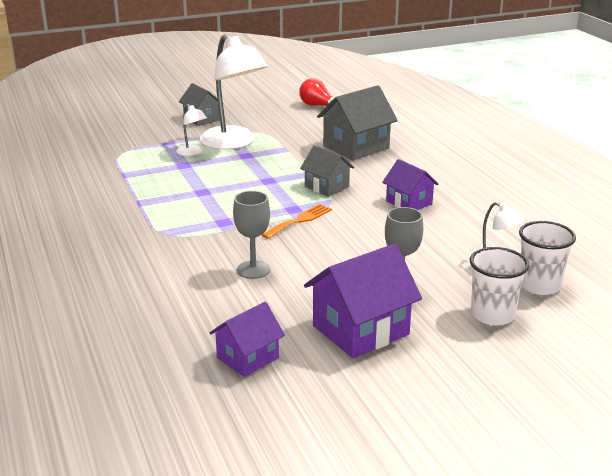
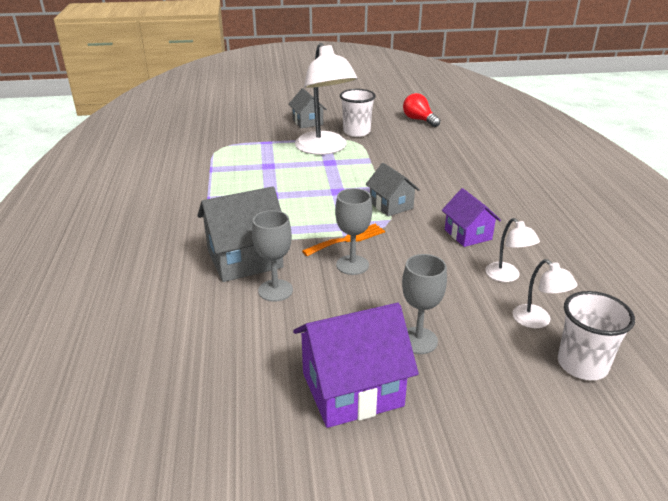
camera: 15 degrees right, 5 degrees up
white lamp [176,104,207,156] -> white lamp moved to [485,218,540,282]
purple house [209,302,285,377] -> none
grey house [317,85,398,160] -> grey house moved to [197,186,283,282]
white cup [470,247,529,325] -> white cup moved to [340,89,376,137]
none -> grey goblet [335,188,372,275]

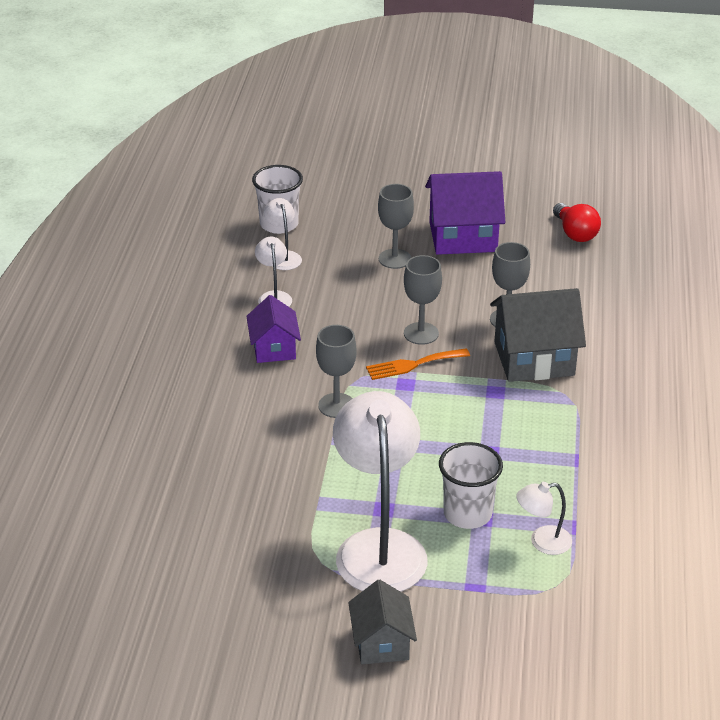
camera: 165 degrees left, 5 degrees up
white cup [340,89,376,137] -> white cup moved to [439,442,503,529]
grey house [366,163,420,216] -> grey goblet [316,325,357,418]
red light bulb [403,93,441,127] -> red light bulb moved to [553,203,601,242]
none -> white lamp [516,482,572,555]

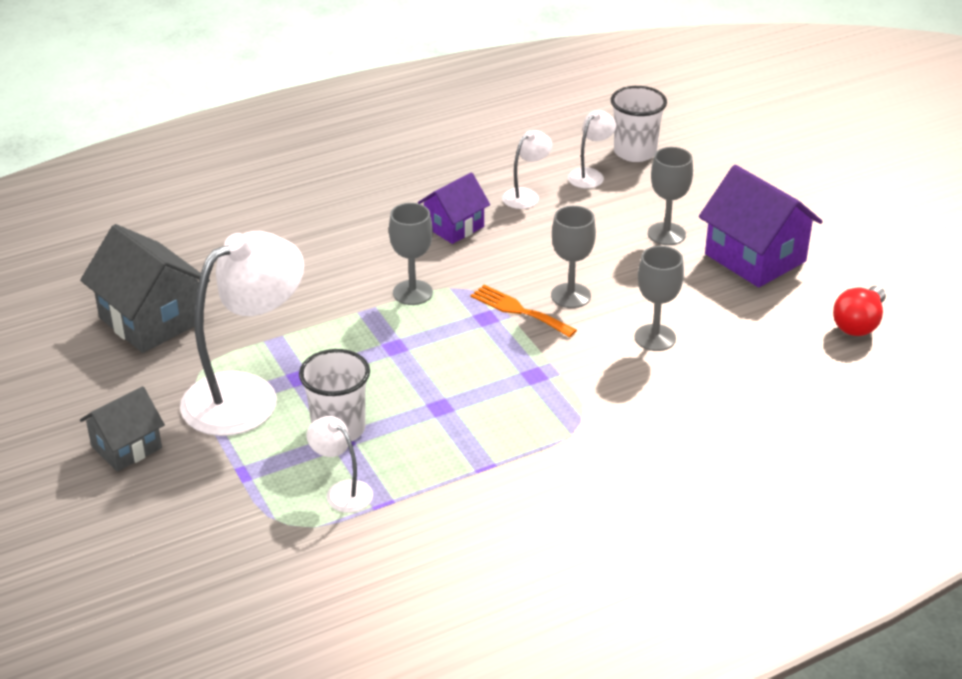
camera: 55 degrees right, 0 degrees up
grey house [490,288,586,382] -> grey house moved to [80,224,210,353]

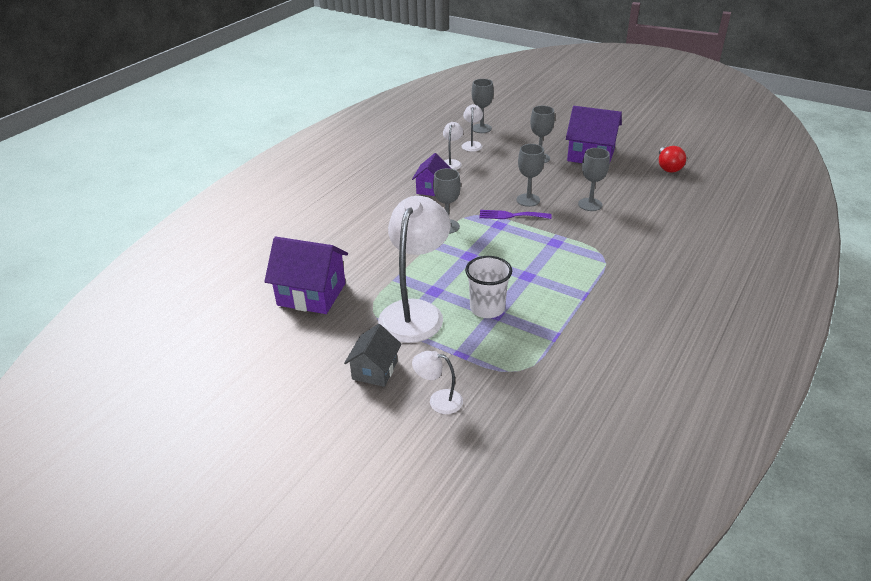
camera: 30 degrees left, 0 degrees up
grey house [80,224,210,353] -> purple house [264,237,348,314]
white lamp [306,416,373,513] -> white lamp moved to [412,351,463,414]
orange fork [471,285,577,338] -> purple fork [479,210,552,219]
white cup [611,86,667,162] -> grey goblet [472,79,494,133]

